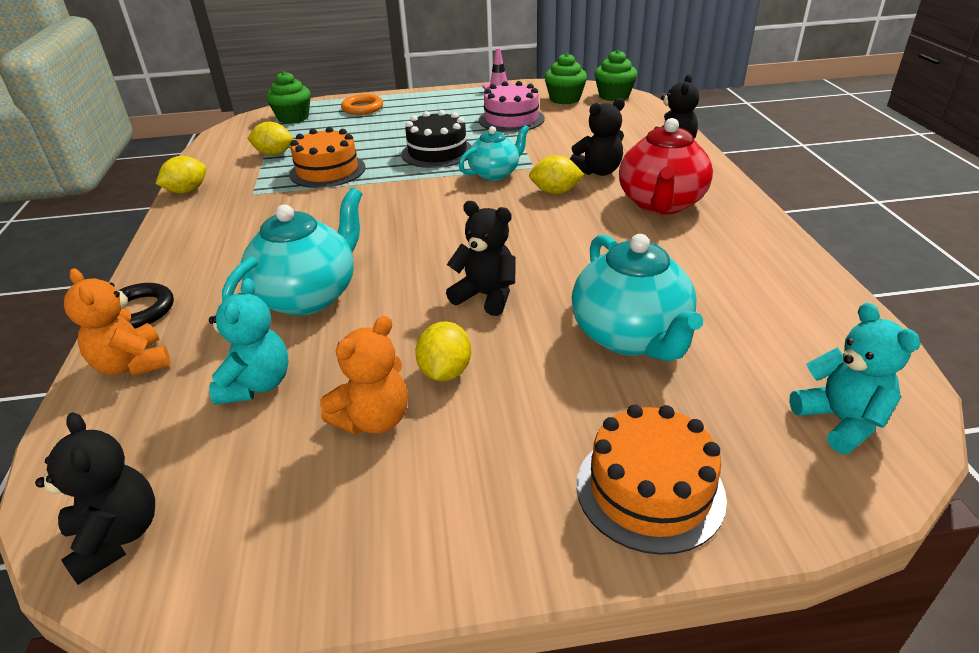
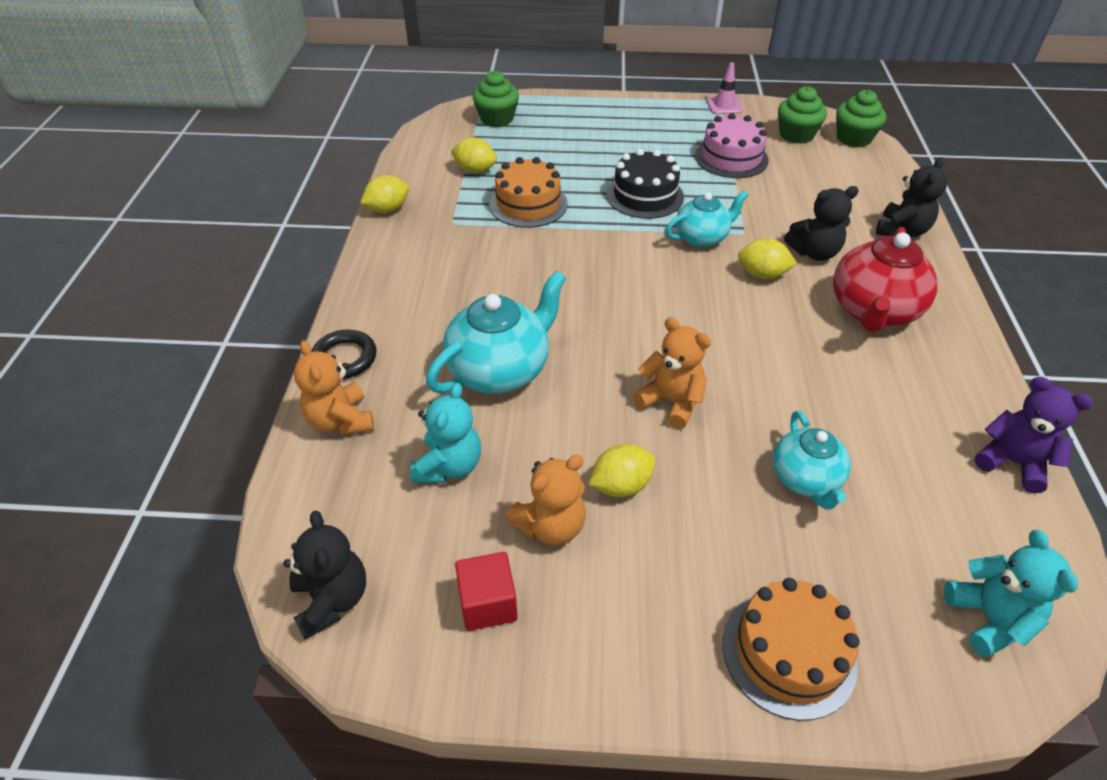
camera: 10 degrees right, 10 degrees up
orange ring [341,94,383,115] -> none
yellow lemon [415,321,471,381] -> yellow lemon turned 45 degrees clockwise [588,444,656,497]
black teddy bear [446,201,516,316] -> orange teddy bear [633,317,711,429]
turquoise teapot [572,234,703,361] -> turquoise teapot [773,411,851,510], size x0.63
none -> red cube [455,552,518,631]
none -> purple teddy bear [974,377,1093,493]

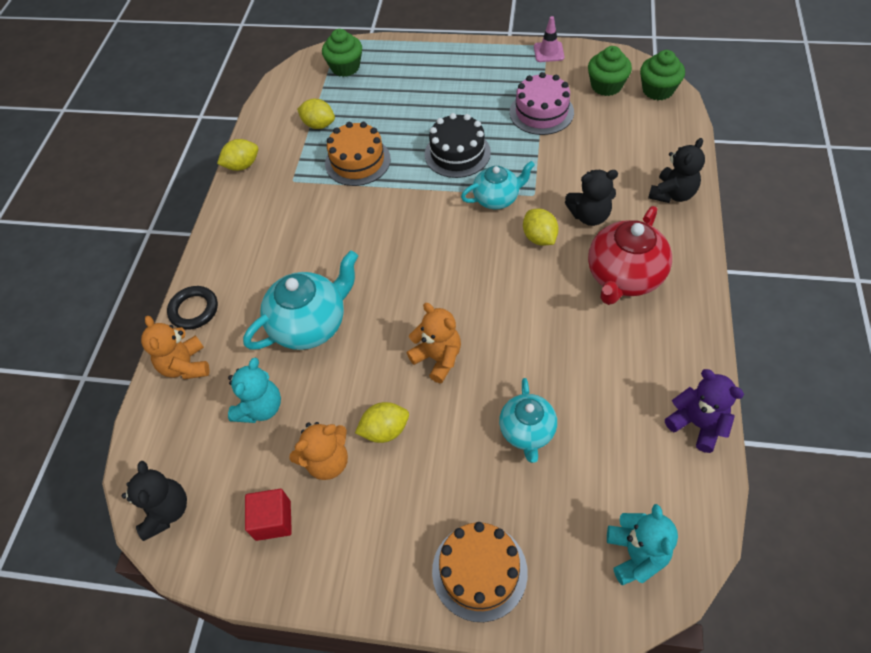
camera: 10 degrees right, 10 degrees up
yellow lemon [738,238,797,279] -> yellow lemon turned 45 degrees clockwise [523,209,559,246]

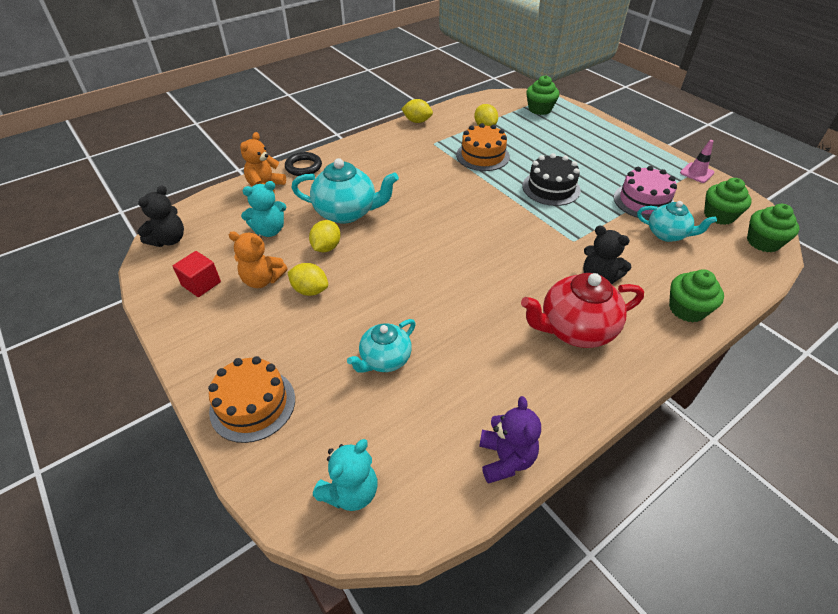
camera: 40 degrees right, 10 degrees down
orange teddy bear [407,303,461,383] -> none
turquoise teapot [461,161,535,209] -> turquoise teapot moved to [637,201,717,242]
yellow lemon [523,209,559,246] -> yellow lemon moved to [309,220,341,252]
black teddy bear [648,138,705,203] -> green cupcake [669,269,724,322]

